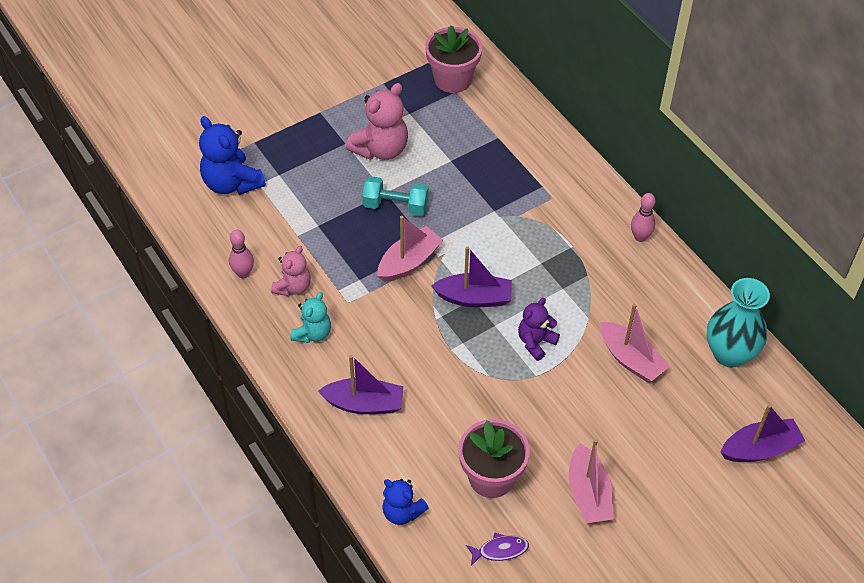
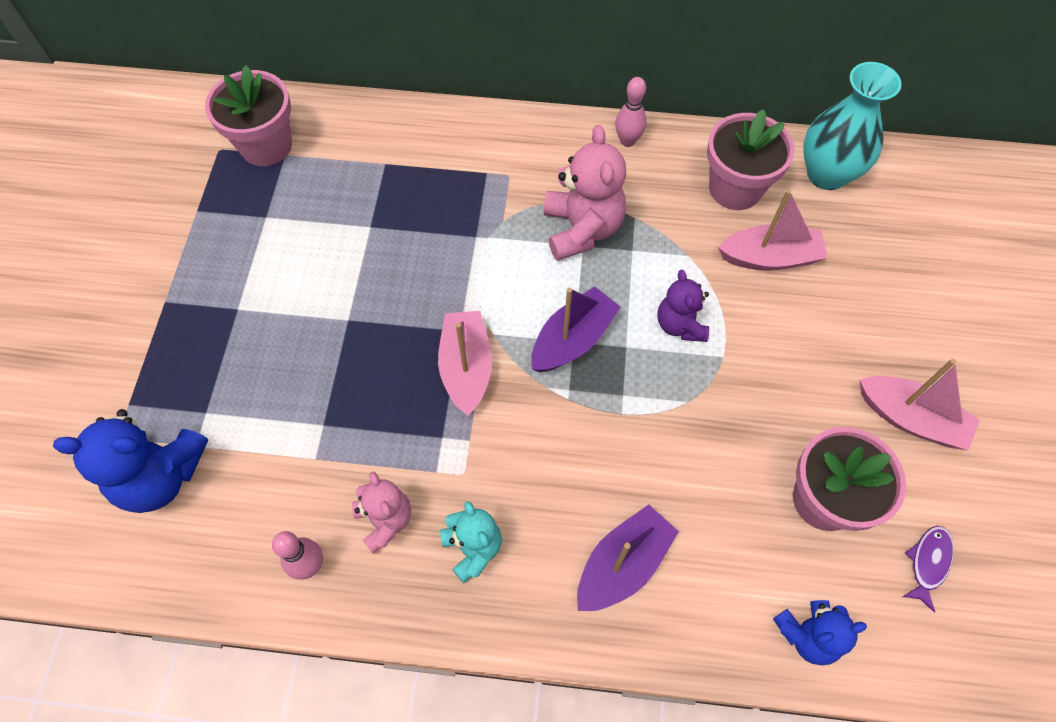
camera: 50 degrees left, 10 degrees up
pink teddy bear [346,83,408,160] -> pink teddy bear moved to [544,125,626,261]
turquoise dumbbell [362,176,429,216] -> none
purple boat [721,405,805,462] -> none
none -> pink flower pot [707,109,795,210]

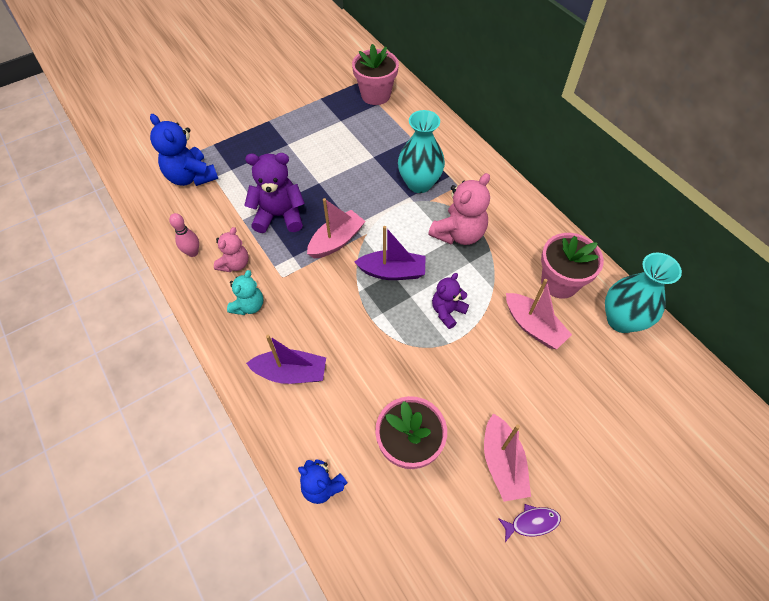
camera: 50 degrees right, 5 degrees down
pink bowling pin [615,77,647,147] -> none
purple fish [903,526,954,613] -> purple fish moved to [498,504,561,542]
none -> purple teddy bear [244,153,305,233]
none -> turquoise vase [398,110,445,193]

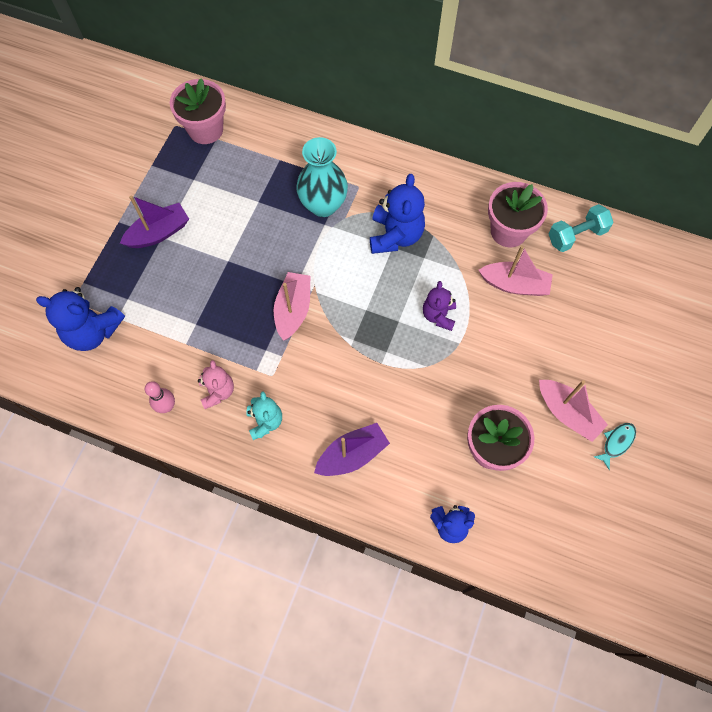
camera: 35 degrees left, 10 degrees up
purple teddy bear [244,153,305,233] -> none
purple boat [355,226,426,280] -> purple boat moved to [120,195,189,248]
pink teddy bear [428,173,490,245] -> blue teddy bear [370,174,425,254]
purple fish [498,504,561,542] -> turquoise fish [594,423,636,470]
turquoise vase [605,253,682,333] -> turquoise dumbbell [548,204,614,252]

